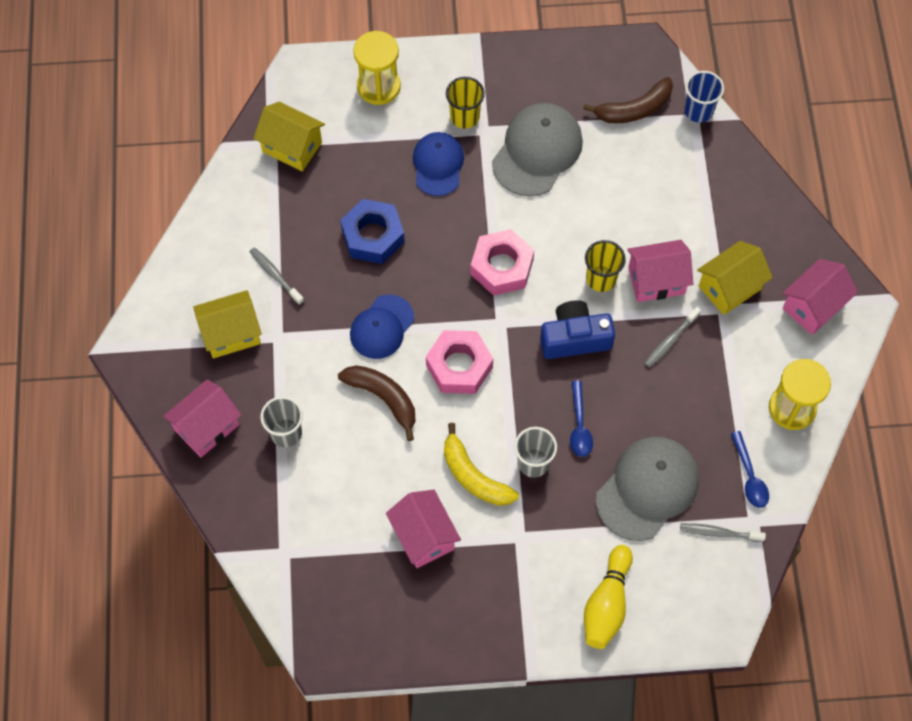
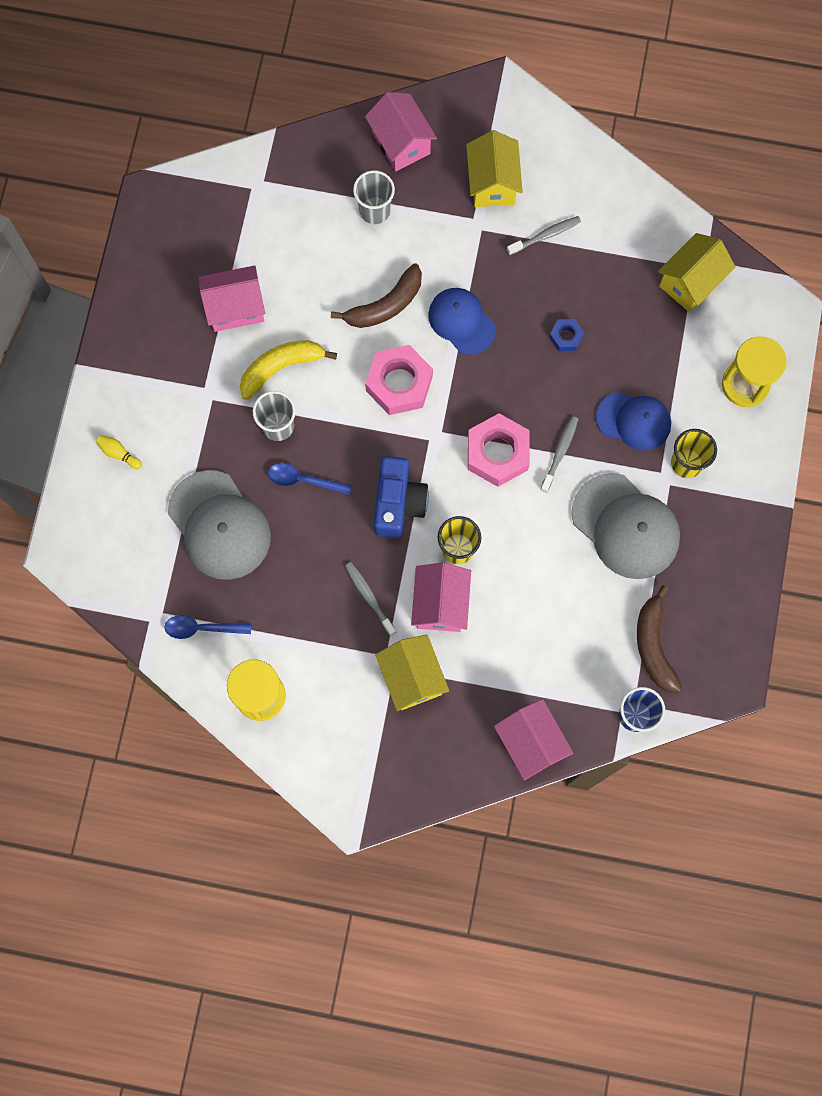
camera: 105 degrees right, 10 degrees up
blue nut [340,199,405,264] -> blue nut [549,319,584,351], size x0.50
yellow bowling pin [584,545,633,649] -> yellow bowling pin [96,435,142,469], size x0.47
grey toothbrush [680,523,766,542] -> grey toothbrush moved to [540,416,578,492]
pink house [782,259,858,335] -> pink house moved to [494,699,573,780]

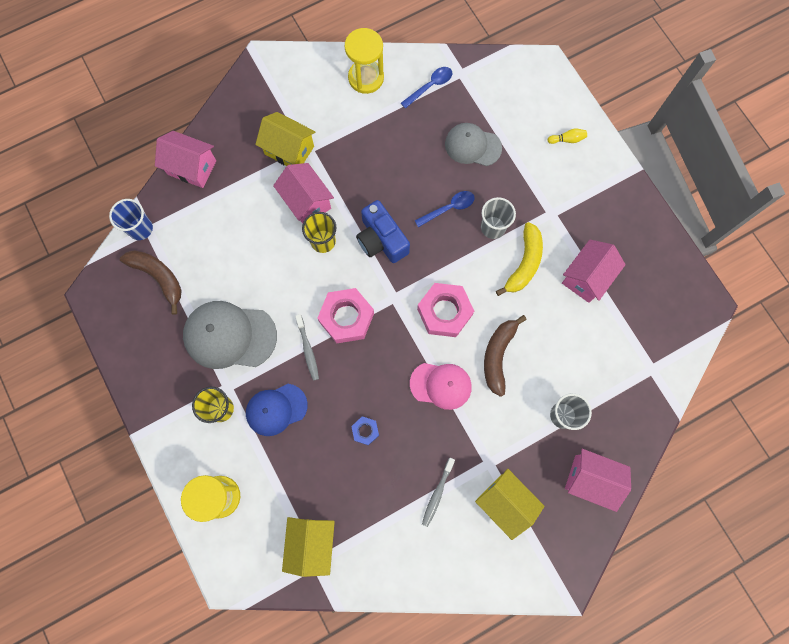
camera: 140 degrees right, 0 degrees up
grey cap [168,470,271,580] -> grey cap [445,123,502,166], size x0.66
grey toothbrush [345,562,396,636] -> none
blue cap [428,288,496,355] -> pink cap [410,363,472,410]

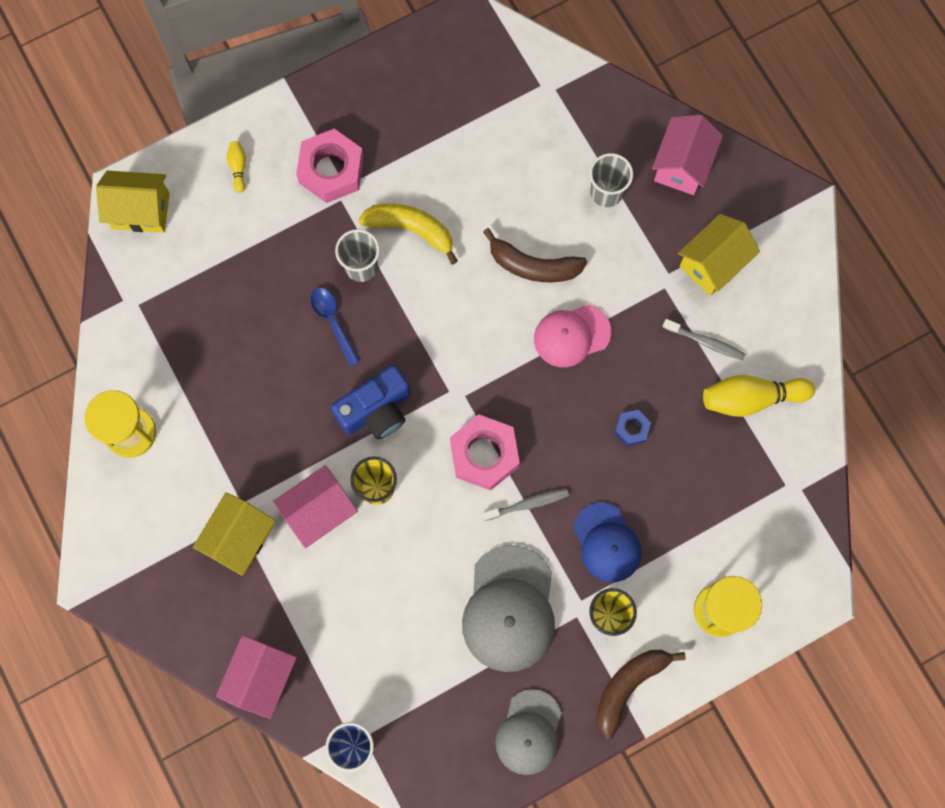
camera: 90 degrees left, 0 degrees up
brown banana [120,250,182,315] -> brown banana moved to [597,650,686,739]
yellow house [282,517,335,577] -> yellow house moved to [96,171,170,233]
blue spoon [401,67,452,109] -> none
pink cap [410,363,472,410] -> pink cap turned 120 degrees counterclockwise [534,305,611,367]
pink nut [417,283,474,337] -> pink nut moved to [296,129,364,203]
grey cap [445,123,502,166] -> grey cap moved to [495,689,562,775]
pink house [562,240,626,303] -> none
none -> yellow bowling pin [703,375,815,417]

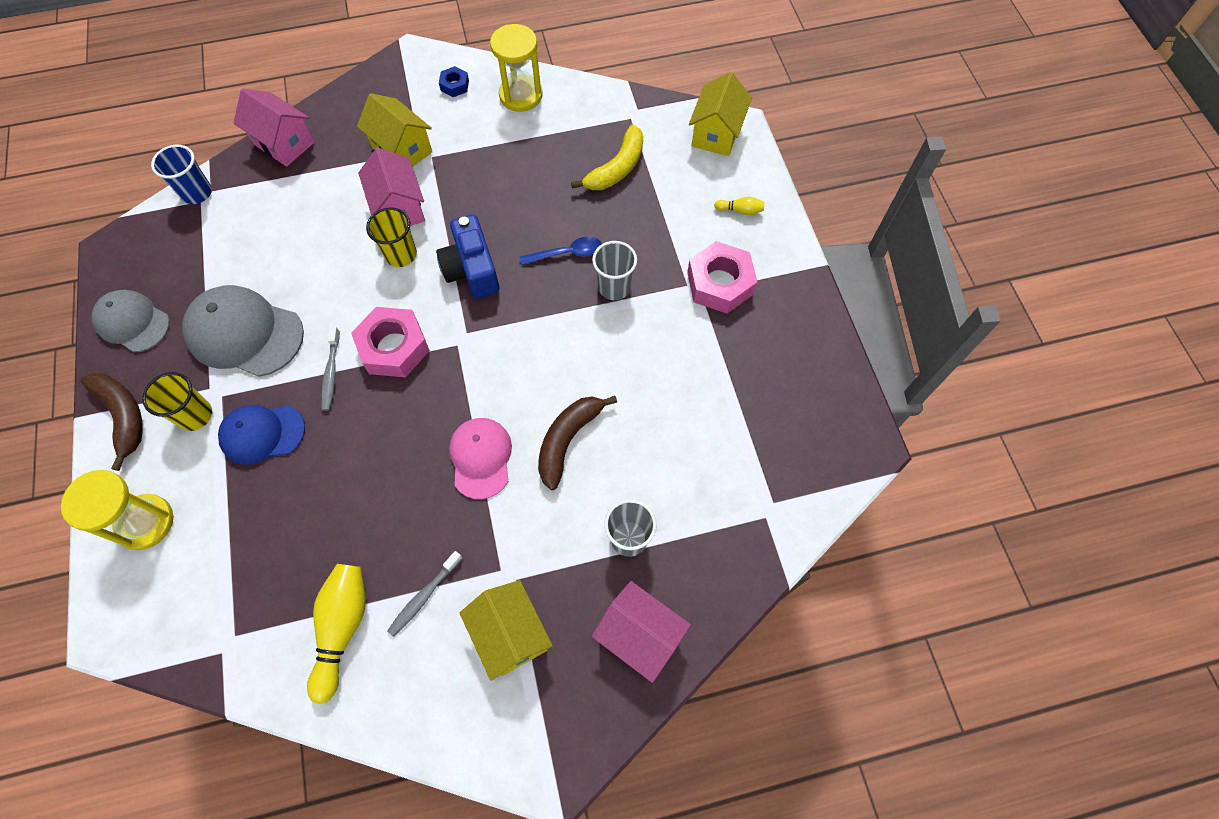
camera: 105 degrees right, 10 degrees down
yellow banana [358,204,458,264] -> yellow banana moved to [571,124,643,190]
blue nut [615,410,651,446] -> blue nut moved to [439,66,469,97]

